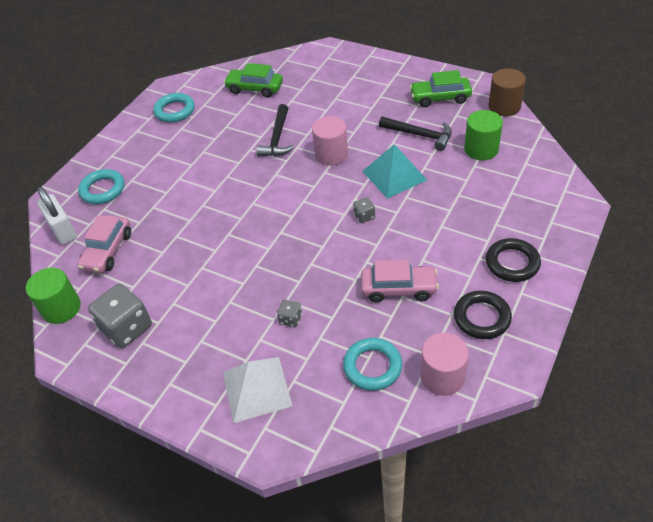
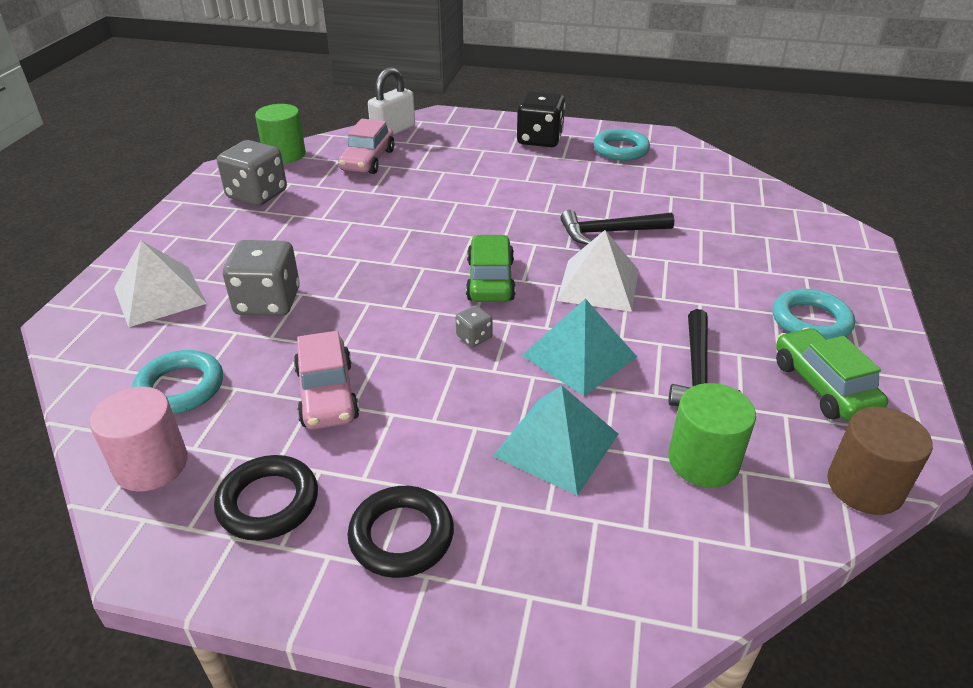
camera: 70 degrees right, 10 degrees down
pink car [77,215,131,273] -> pink car turned 75 degrees counterclockwise [339,119,394,174]
turquoise ring [78,169,125,204] -> turquoise ring moved to [773,289,855,339]
green car [224,63,283,98] -> green car moved to [466,235,516,302]
grey dice [277,300,302,327] -> grey dice [223,240,300,316], size x2.15
pink cylinder [312,116,348,166] -> white pyramid [557,230,639,312]
none -> turquoise pyramid [493,385,618,496]
none -> black dice [516,91,565,147]

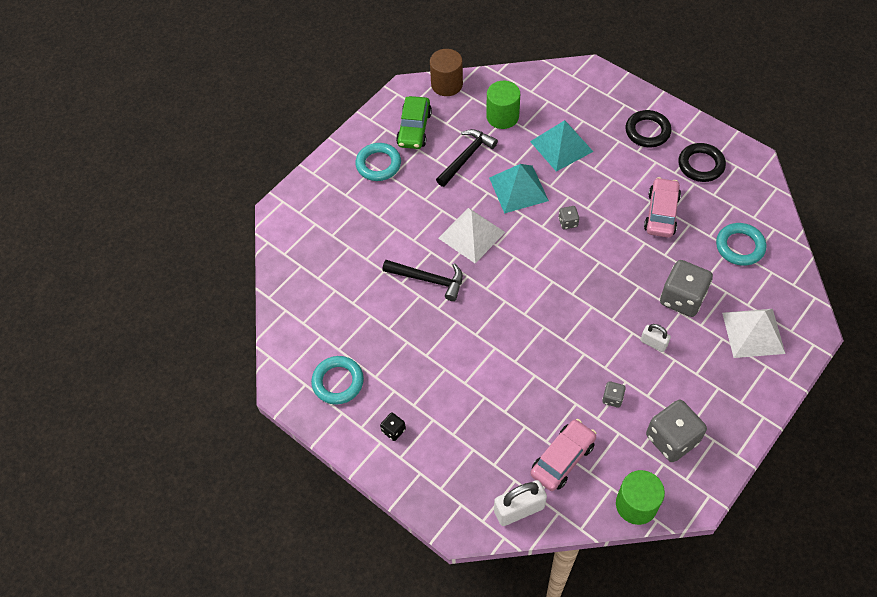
camera: 150 degrees left, 20 degrees up
pink cylinder [89,386,188,492] -> none
green car [466,235,516,302] -> none
black dice [516,91,565,147] -> black dice [380,413,406,441], size x0.47
none -> grey dice [602,381,626,408]
none -> white padlock [640,324,671,352]

